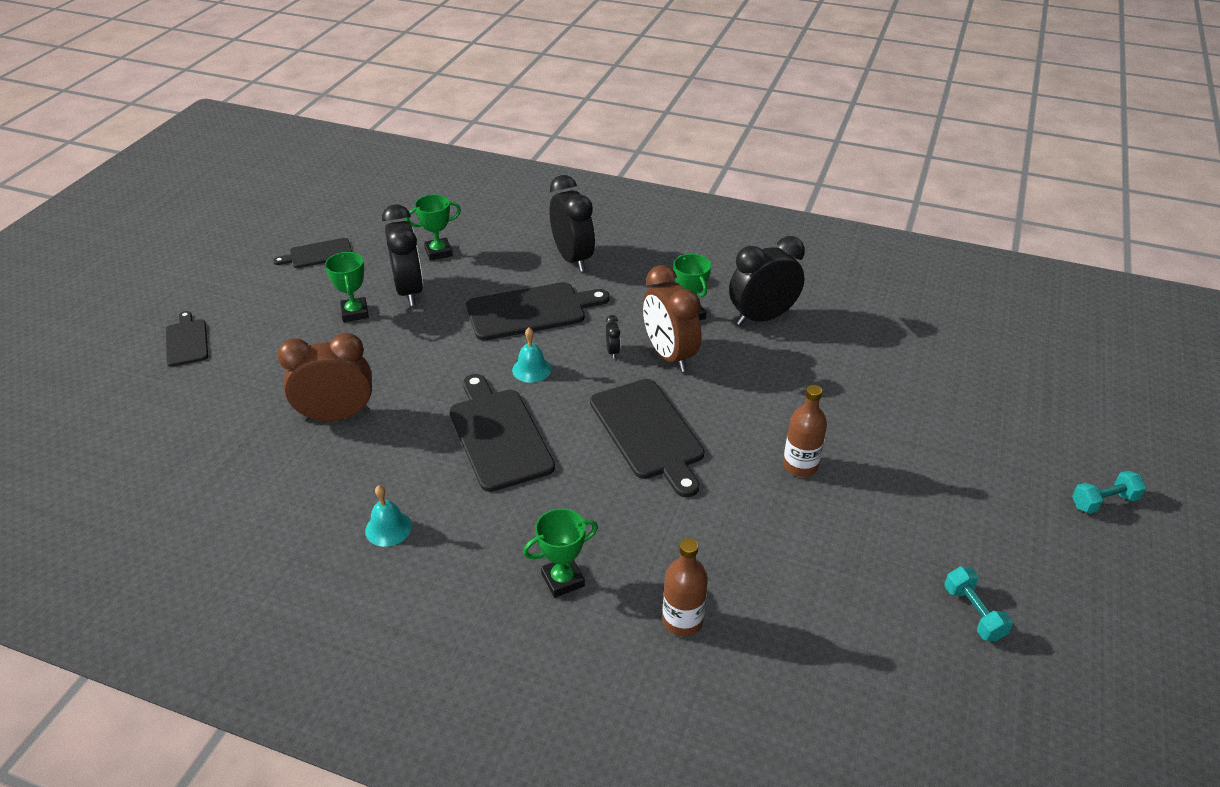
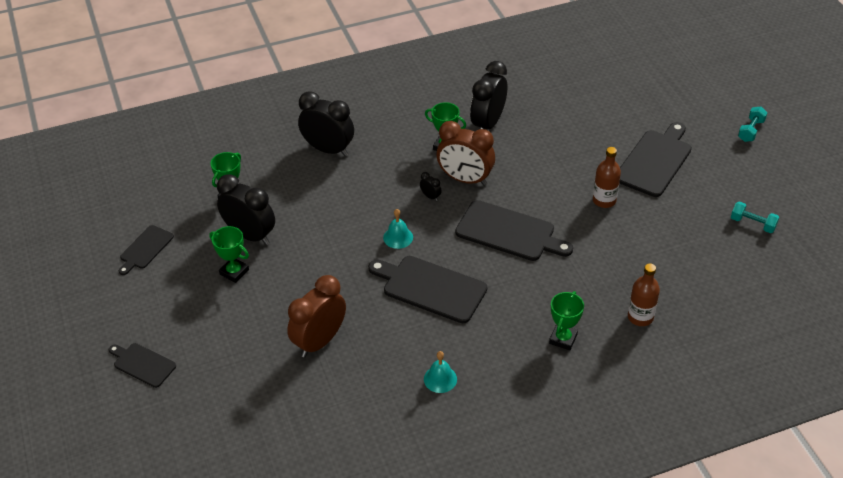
camera: 40 degrees left, 5 degrees up
black cutting board [466,282,610,341] -> black cutting board moved to [620,122,692,197]

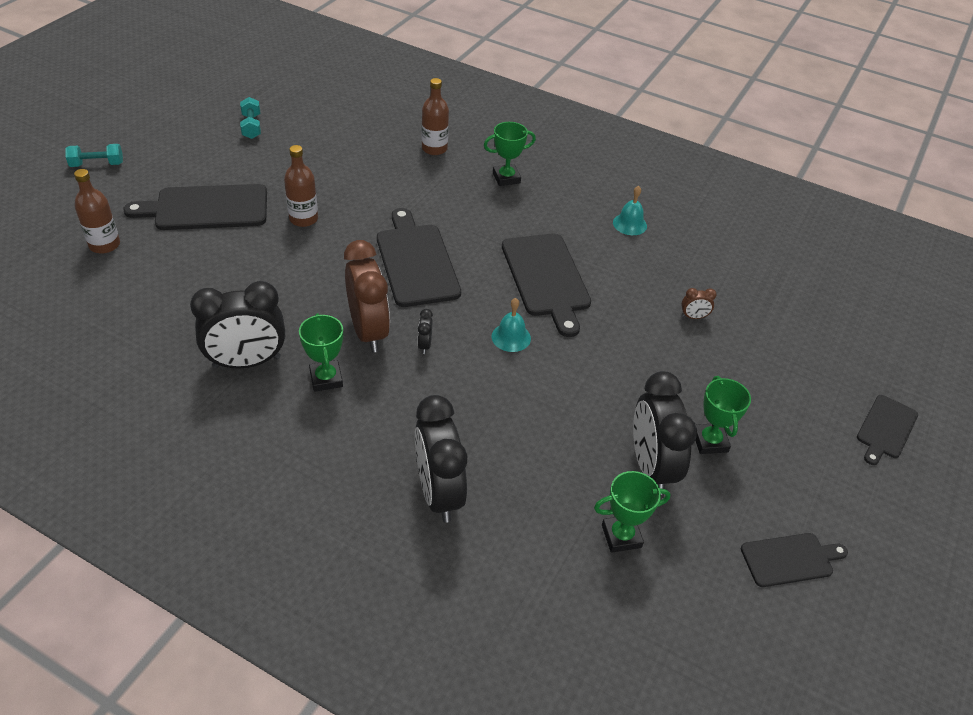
camera: 135 degrees left, 0 degrees up
black cutting board [109,343,176,388] -> black cutting board turned 45 degrees clockwise [857,395,918,465]
brown clock [287,275,346,357] -> brown clock [681,288,717,319], size x0.41
none -> brown bottle [74,169,120,254]

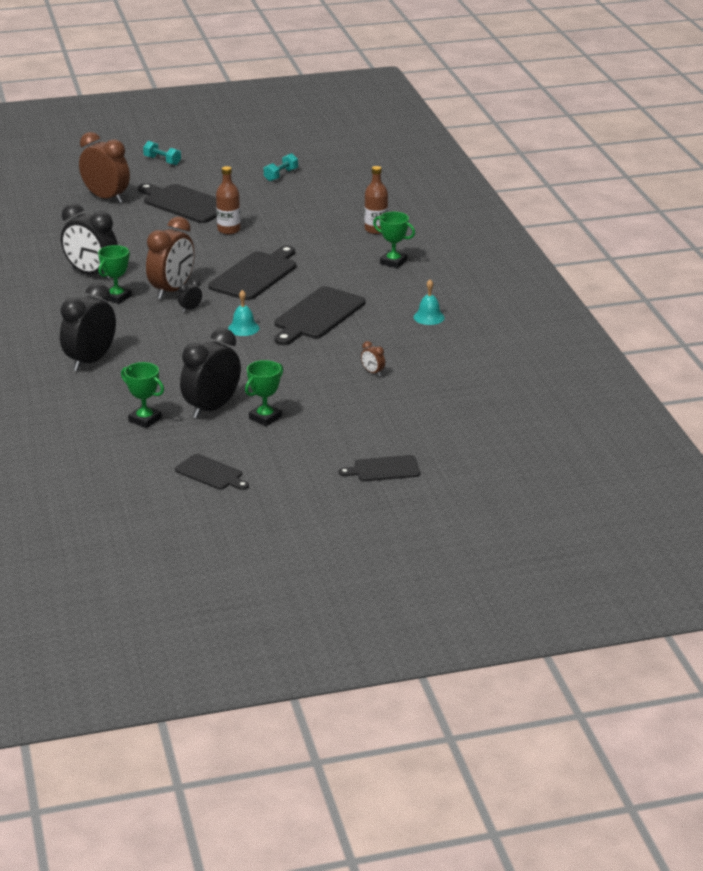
camera: 50 degrees right, 15 degrees down
brown bottle [74,169,120,254] -> brown clock [79,132,130,203]

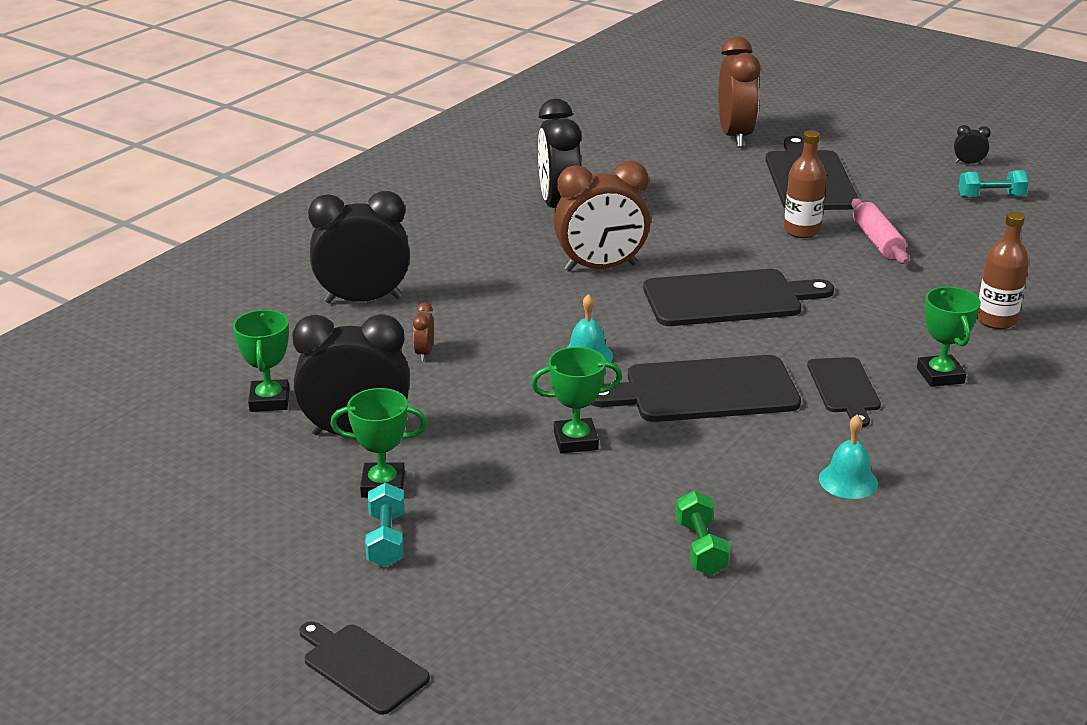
camera: 50 degrees right, 0 degrees up
green trophy [98,245,132,304] -> green trophy moved to [531,347,622,454]
turquoise dumbbell [143,141,181,165] -> turquoise dumbbell moved to [365,483,405,567]
black cutting board [175,454,249,490] -> black cutting board moved to [807,357,881,427]
black clock [178,279,202,312] -> black clock moved to [954,125,991,165]
brown clock [361,341,385,376] -> brown clock moved to [413,303,434,361]
none -> green dumbbell [675,490,730,575]
none -> pink rolling pin [852,198,909,264]

